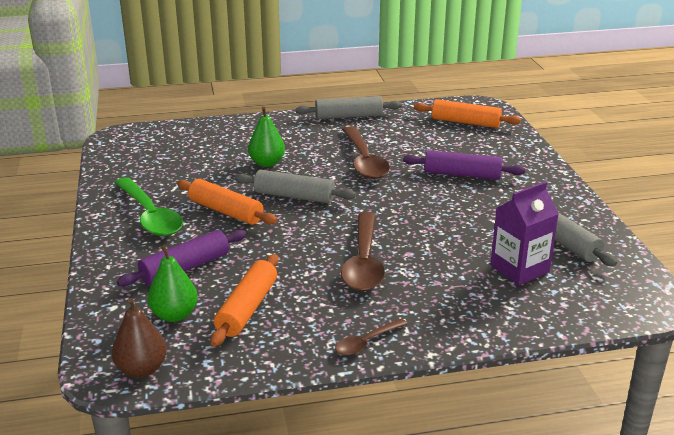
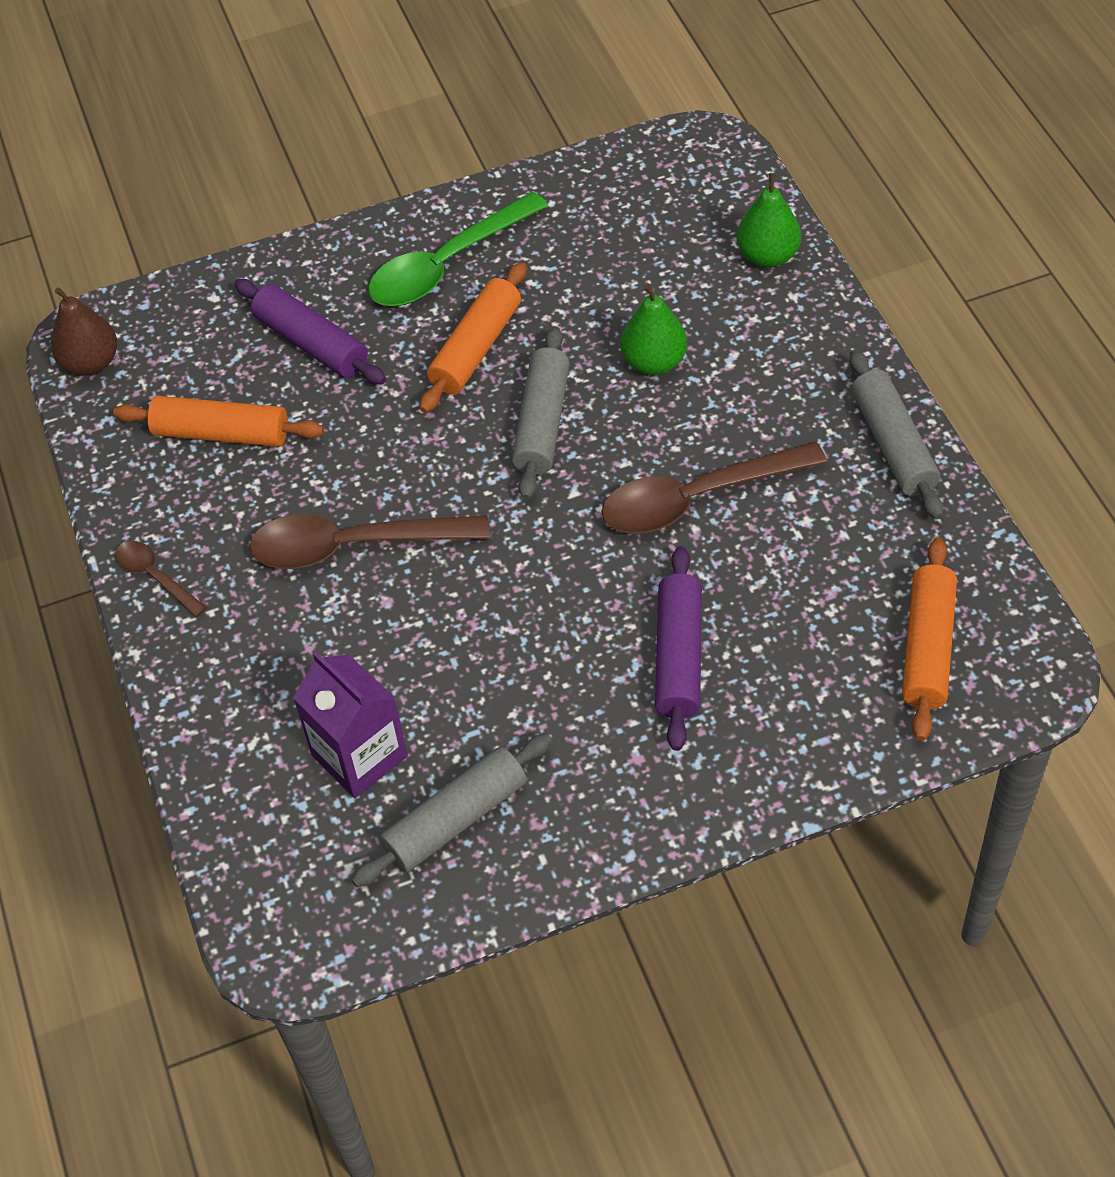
camera: 85 degrees right, 25 degrees up
green pear [148,245,198,322] -> green pear moved to [737,173,801,268]

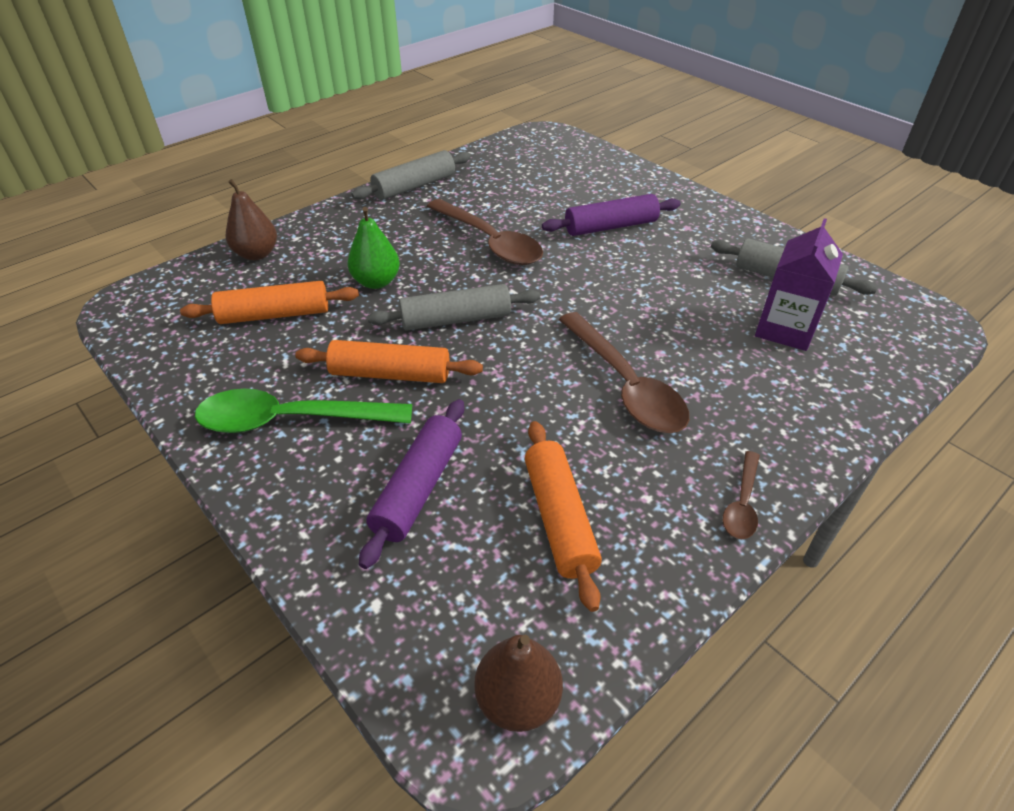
camera: 115 degrees left, 10 degrees down
green spoon [368,192,548,306] -> green spoon turned 150 degrees clockwise [195,389,412,433]
green pear [737,173,801,268] -> brown pear [226,179,277,260]
orange rolling pin [902,538,957,741] -> orange rolling pin moved to [180,281,359,324]

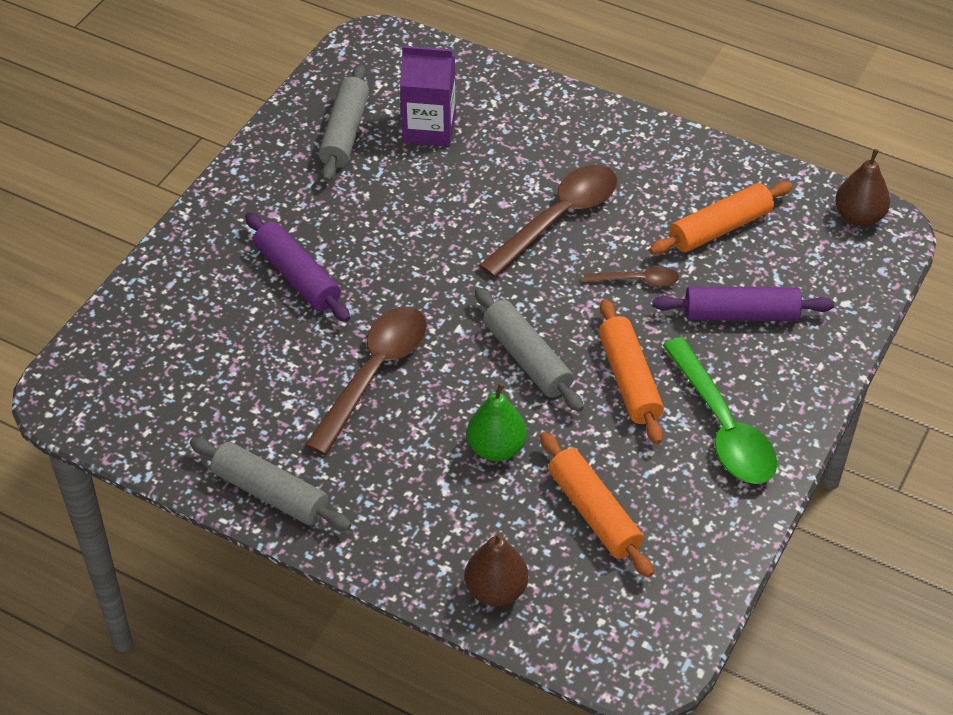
camera: 110 degrees left, 5 degrees up
brown spoon [723,451,760,539] -> brown spoon moved to [583,266,679,287]

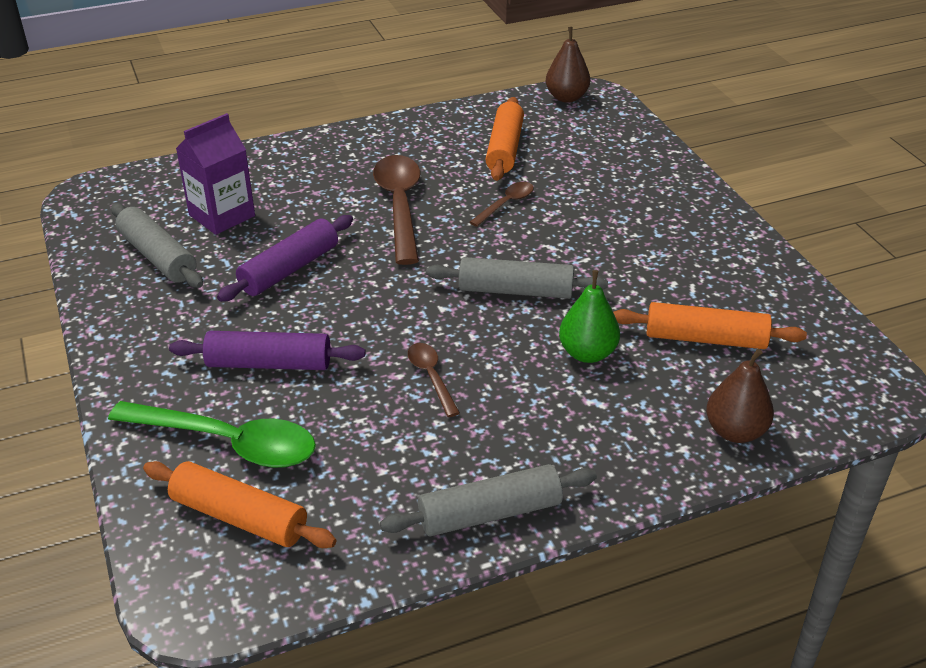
camera: 50 degrees left, 10 degrees down
brown spoon [305,306,427,455] -> brown spoon [408,343,460,417], size x0.51
orange rolling pin [599,299,664,444] -> orange rolling pin moved to [143,461,336,548]
purple rolling pin [653,287,834,321] -> purple rolling pin moved to [217,215,353,302]
green spoon [663,337,777,484] -> green spoon moved to [108,401,316,468]

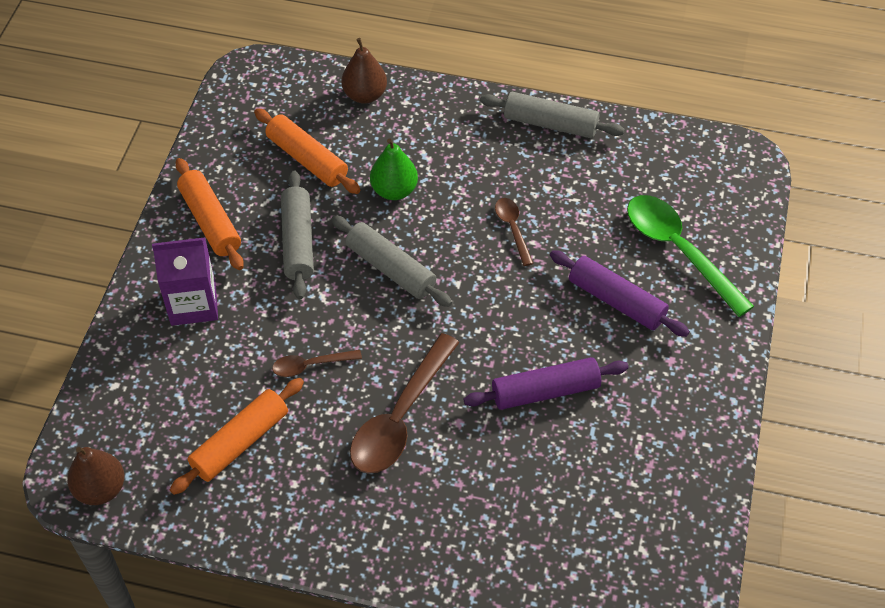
camera: 145 degrees left, 15 degrees up
grey rolling pin [111,203,203,288] -> grey rolling pin moved to [281,171,314,299]
orange rolling pin [143,461,336,548] -> orange rolling pin moved to [175,158,244,270]
purple carton [176,113,255,235] -> purple carton moved to [152,237,218,326]
brown spoon [408,343,460,417] -> brown spoon turned 150 degrees clockwise [495,198,533,266]

